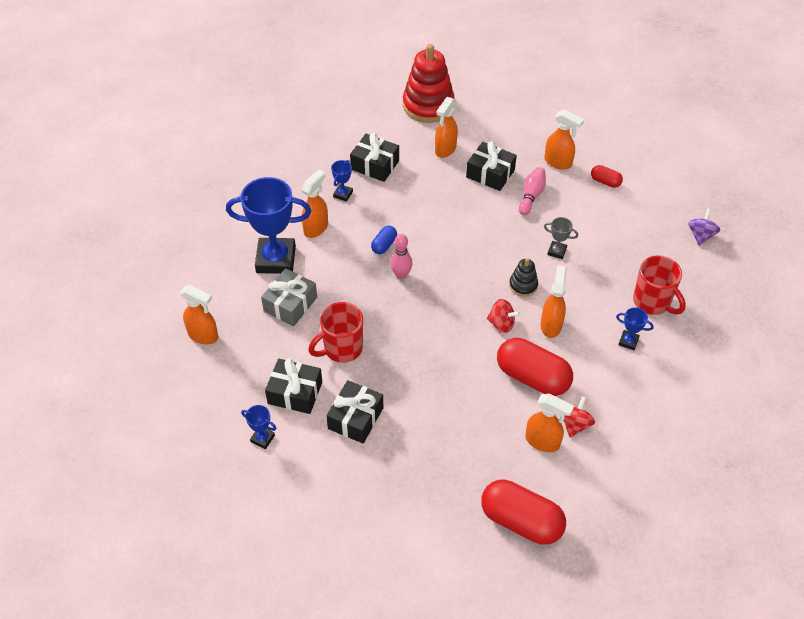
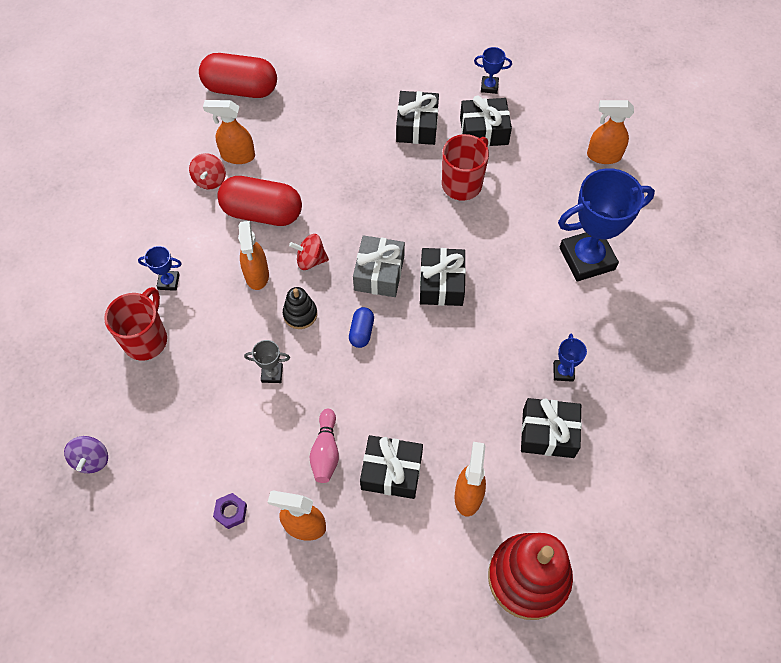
camera: 160 degrees right, 10 degrees up
grey gift [261,268,317,326] -> grey gift moved to [353,235,405,297]
orange spray bottle [302,169,328,238] -> none
blue capsule [371,226,397,254] -> blue capsule moved to [349,307,374,348]
pink bowling pin [390,234,413,279] -> black gift [420,248,466,306]
red capsule [591,165,623,188] -> purple nut [213,493,247,529]
red mug [633,255,686,315] -> red mug turned 75 degrees clockwise [104,287,167,361]

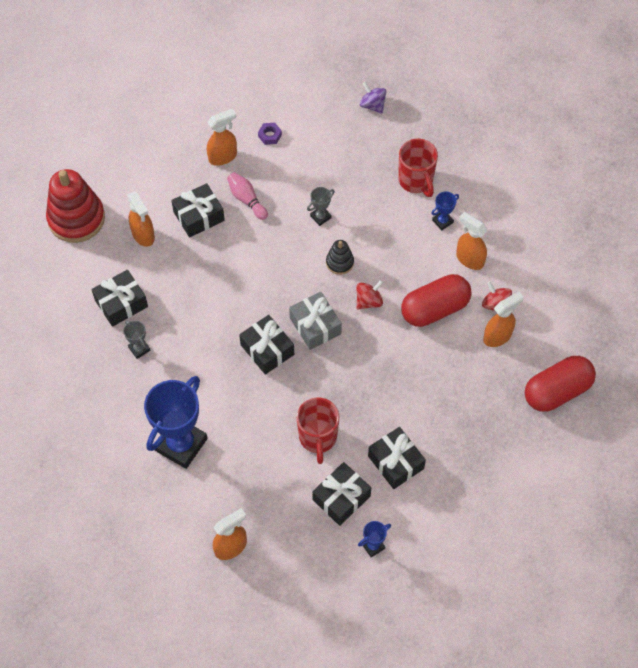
camera: 140 degrees right, 0 degrees up
orange spray bottle [238,221,269,290] -> orange spray bottle moved to [456,212,488,270]
blue capsule [349,307,374,348] -> none
blue trophy [553,333,587,382] -> grey trophy [123,320,150,359]

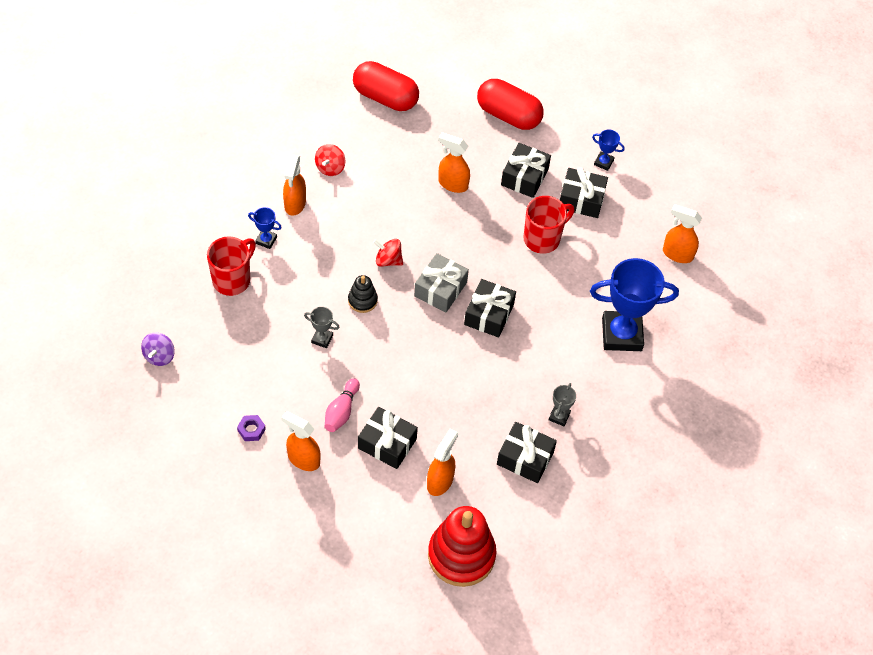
camera: 125 degrees left, 5 degrees down
red capsule [401,274,472,327] -> red capsule moved to [477,79,544,130]
orange spray bottle [483,292,524,347] -> orange spray bottle moved to [438,132,470,193]

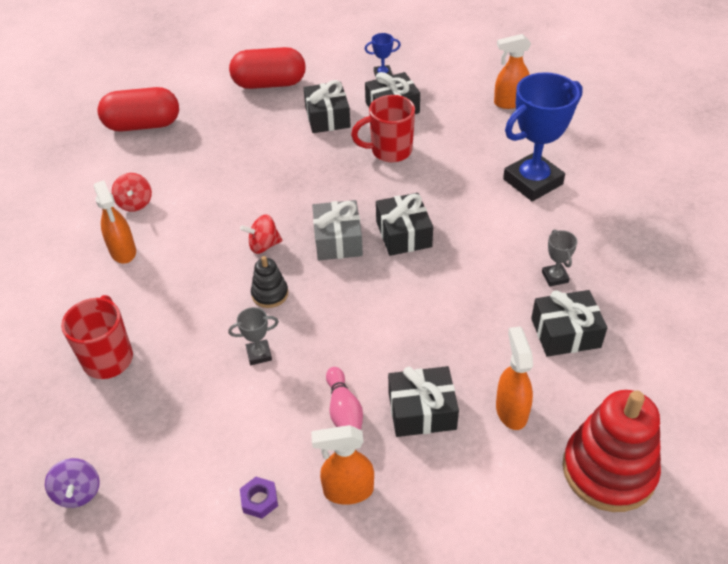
camera: 30 degrees left, 10 degrees down
blue trophy [248,207,282,249] -> none
orange spray bottle [438,132,470,193] -> none
red mug [524,196,574,254] -> red mug turned 120 degrees counterclockwise [351,95,415,162]

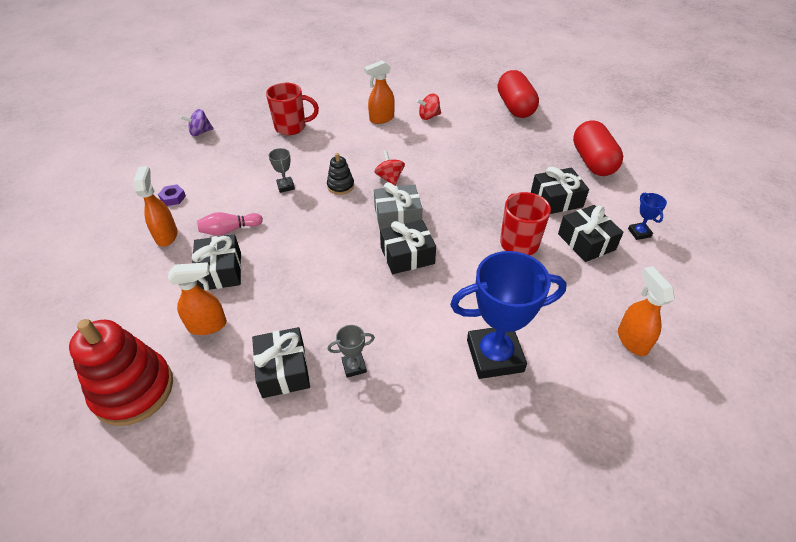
camera: 85 degrees right, 0 degrees up
blue trophy [503,72,583,201] -> blue trophy turned 60 degrees counterclockwise [450,251,567,379]

